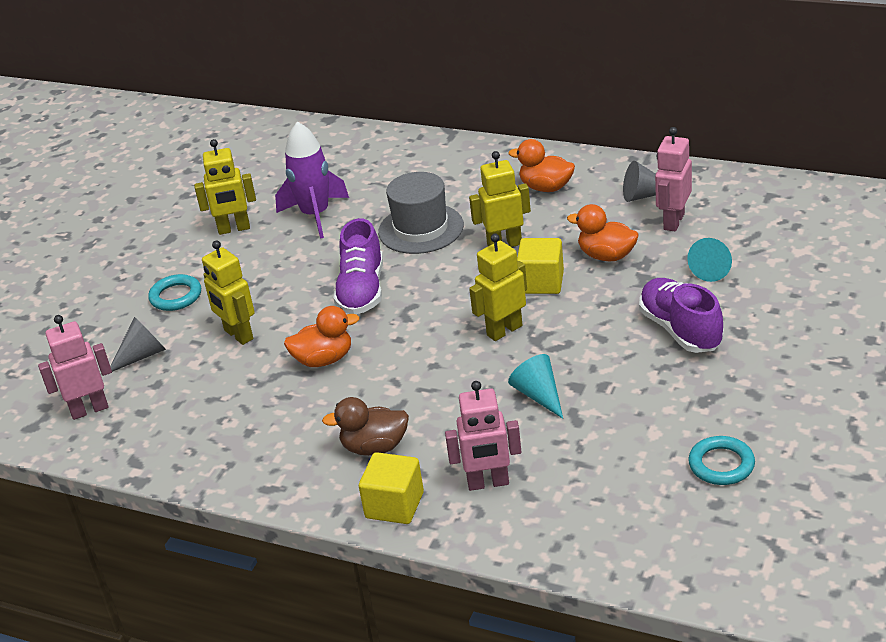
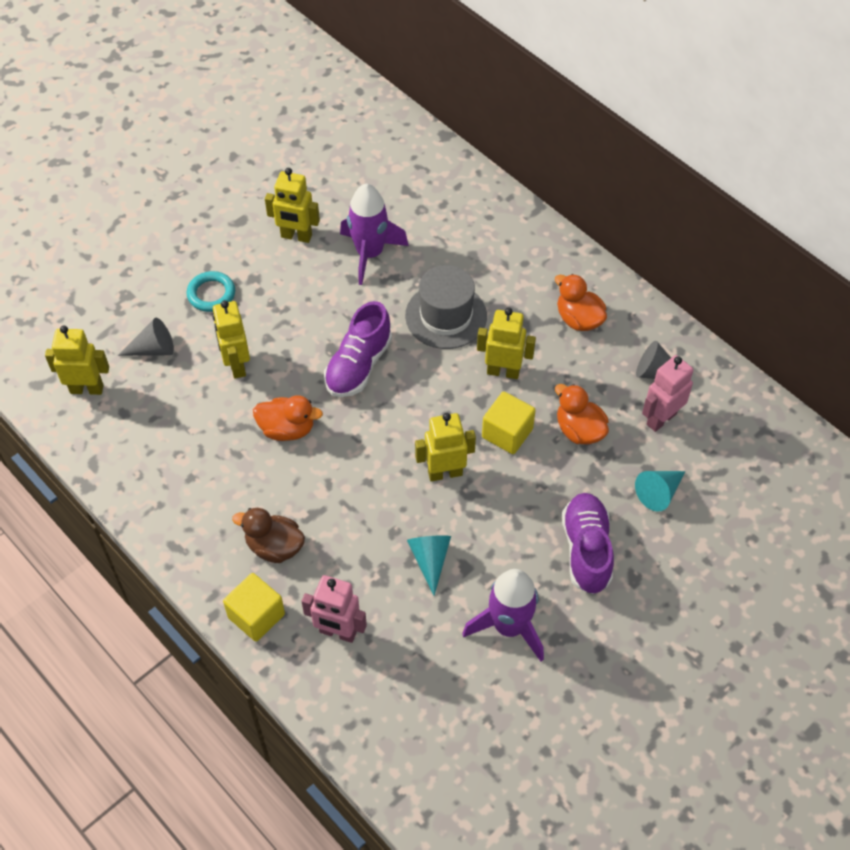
camera: 20 degrees right, 20 degrees up
pink robot [38,315,112,420] -> yellow robot [45,325,109,395]
turquoise ring [688,436,755,485] -> none
none -> purple rocket [462,569,544,662]

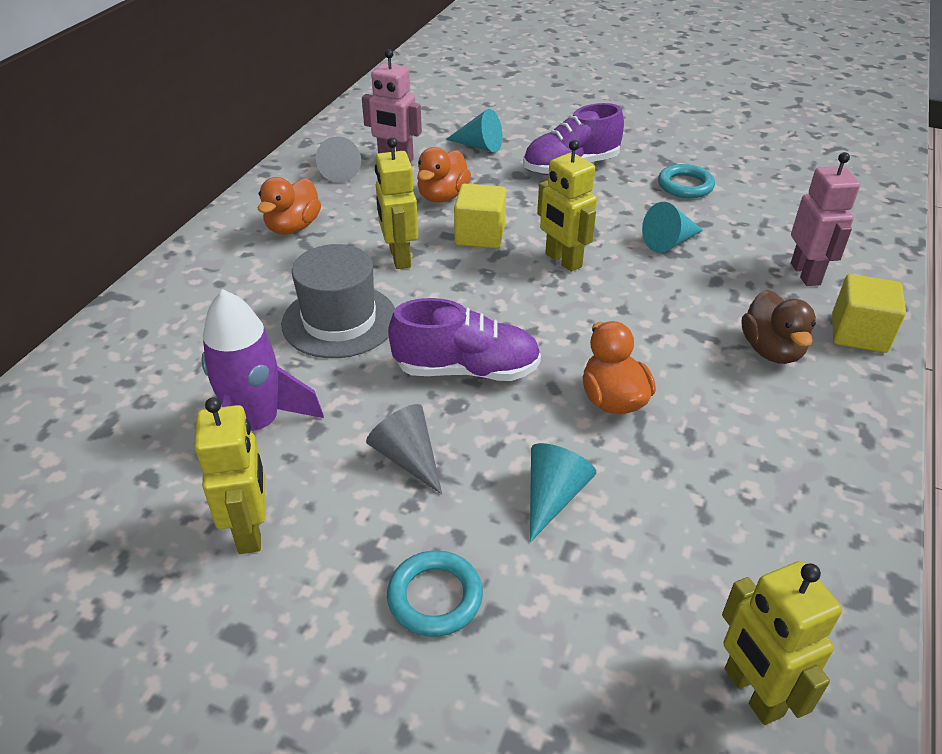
camera: 115 degrees left, 15 degrees down
grey cone [118,318,174,356] -> grey cone moved to [366,404,442,494]
yellow robot [212,300,250,379] -> turquoise cone [530,443,596,542]
purple rocket [462,569,544,662] -> turquoise ring [658,164,715,198]

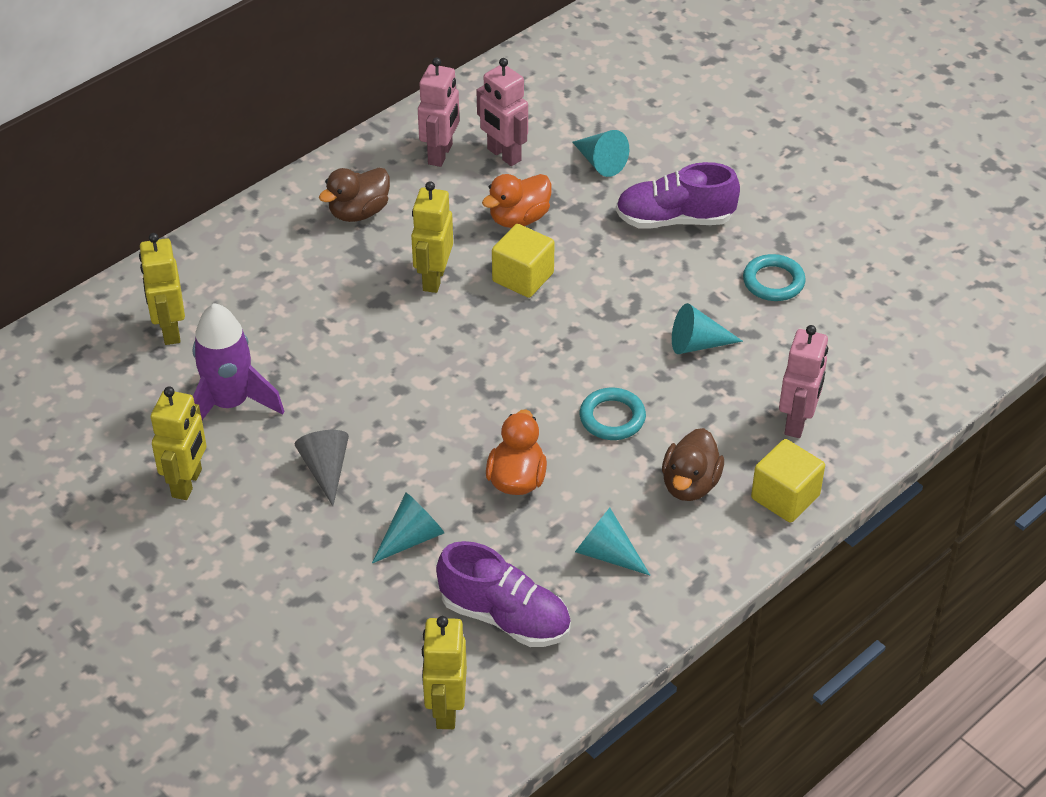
camera: 25 degrees right, 5 degrees up
orange duck [258,177,321,234] -> brown duck [319,168,390,222]
grey hat [281,244,395,358] -> none
grey cone [316,136,361,183] -> pink robot [418,57,460,167]
turquoise ring [387,550,483,637] -> turquoise ring moved to [580,388,646,440]
purple shoe [388,298,541,381] -> purple shoe moved to [436,541,571,647]
yellow robot [537,140,597,272] -> yellow robot moved to [139,233,185,345]
none -> turquoise cone [575,508,650,575]

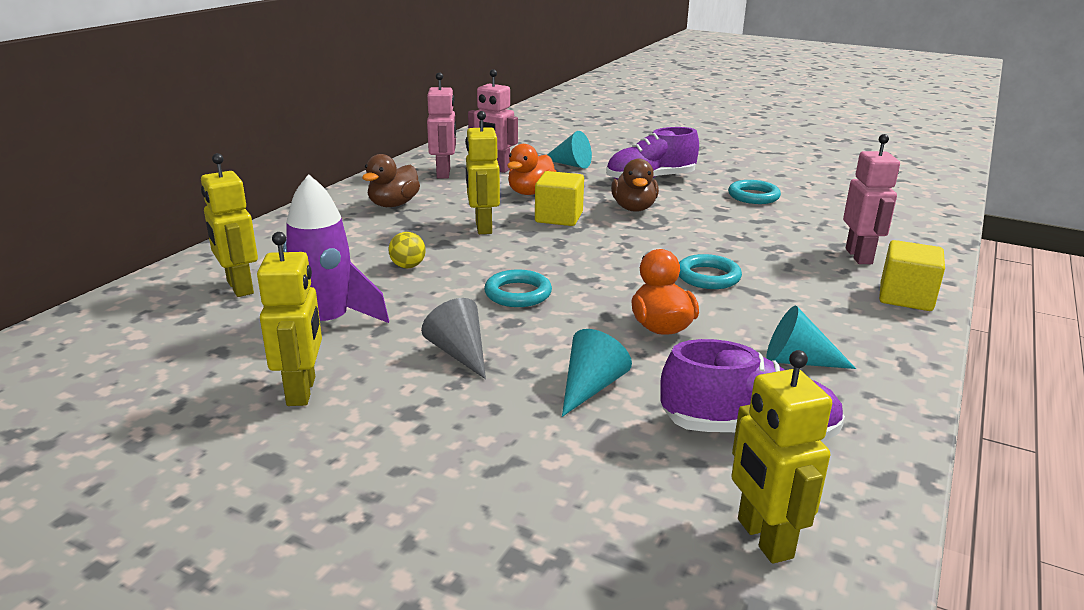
camera: 20 degrees left, 20 degrees down
brown duck [662,428,724,501] -> brown duck moved to [611,159,659,212]
turquoise cone [672,303,743,354] -> none
none -> yellow ball [389,232,426,268]
none -> turquoise ring [484,269,552,307]

